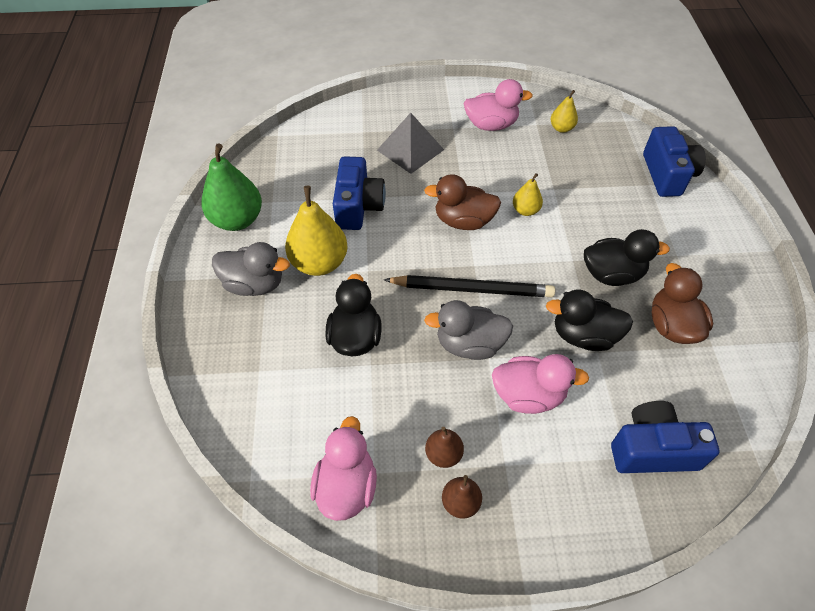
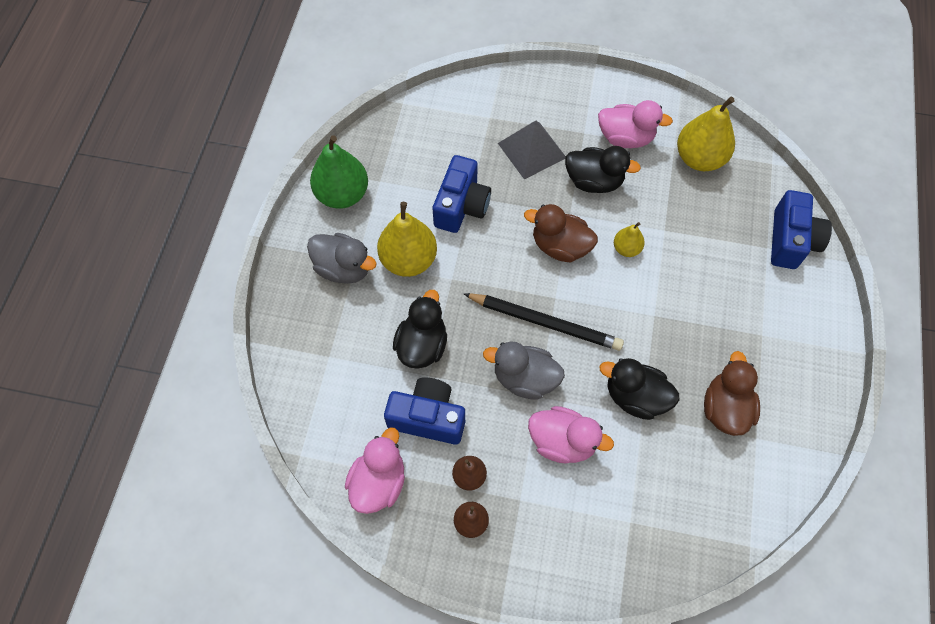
camera: 15 degrees right, 10 degrees up
yellow pear [551,90,578,133] -> yellow pear [677,97,735,171], size x1.92
black duck [584,229,670,286] -> black duck moved to [565,146,641,193]
blue camera [611,401,719,473] -> blue camera moved to [384,377,465,445]

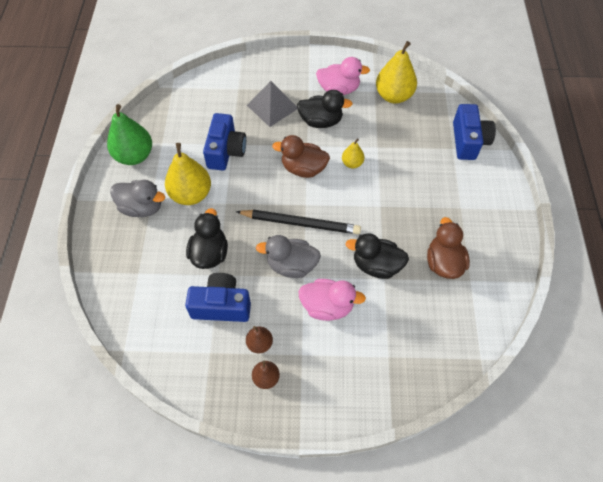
camera: 10 degrees left, 5 degrees down
pink duck [345,428,405,514] -> none

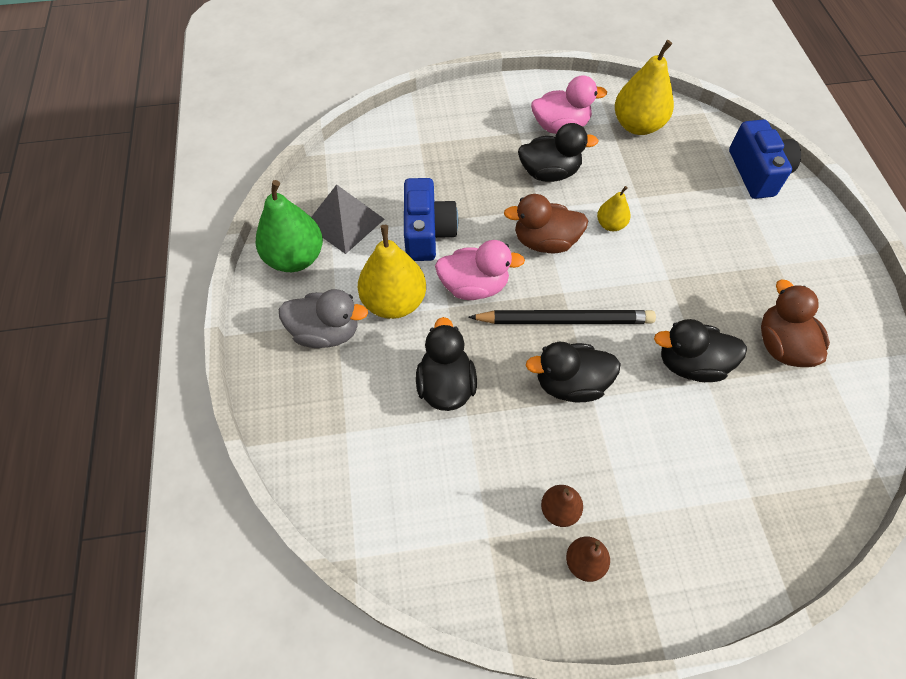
camera: 10 degrees left, 0 degrees up
blue camera [185,273,251,322] -> none
grey pyramid [247,81,297,127] -> grey pyramid moved to [311,184,385,254]
grey duck [256,235,321,278] -> black duck [526,342,621,402]
pink duck [298,279,366,321] -> pink duck moved to [435,240,525,300]

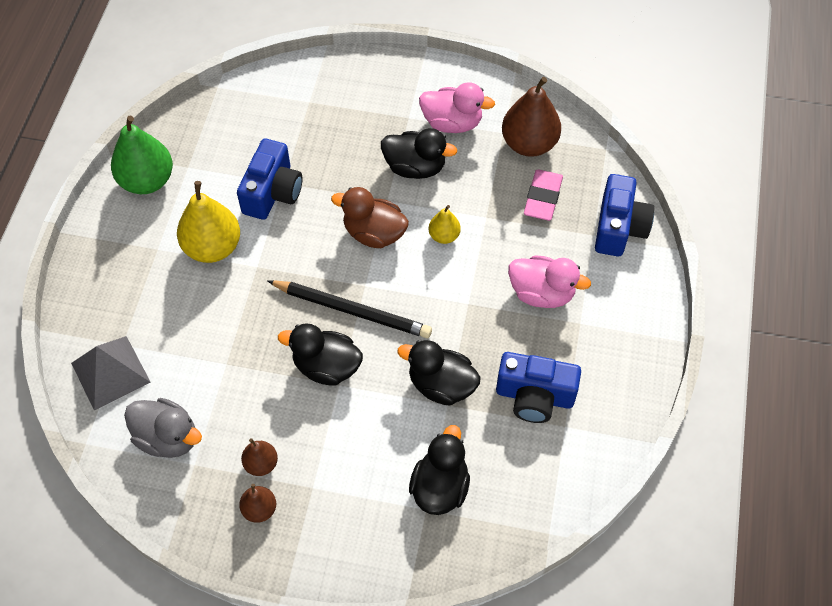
camera: 20 degrees right, 0 degrees up
grey duck [279,289,368,348] -> grey duck moved to [124,398,202,458]
grey pyramid [311,184,385,254] -> grey pyramid moved to [71,336,151,411]
black duck [416,317,477,411] -> black duck moved to [409,425,470,515]
pink duck [435,240,525,300] -> pink duck moved to [508,255,591,308]
yellow pear [615,40,674,135] -> brown pear [502,77,561,157]
brown duck [761,279,830,367] -> blue camera [496,352,581,423]
none -> pink eraser [524,169,563,221]

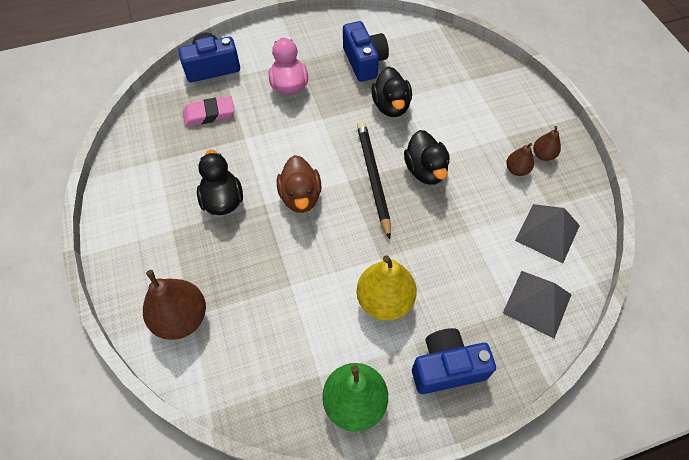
camera: 120 degrees left, 0 degrees up
grey duck [124,398,202,458] -> grey pyramid [515,204,580,264]
blue camera [237,139,302,220] -> blue camera moved to [412,328,496,394]
black duck [409,425,470,515] -> none
pink duck [419,82,495,133] -> none
yellow pear [429,205,461,244] -> none
brown pear [502,77,561,157] -> brown pear moved to [143,270,206,340]

